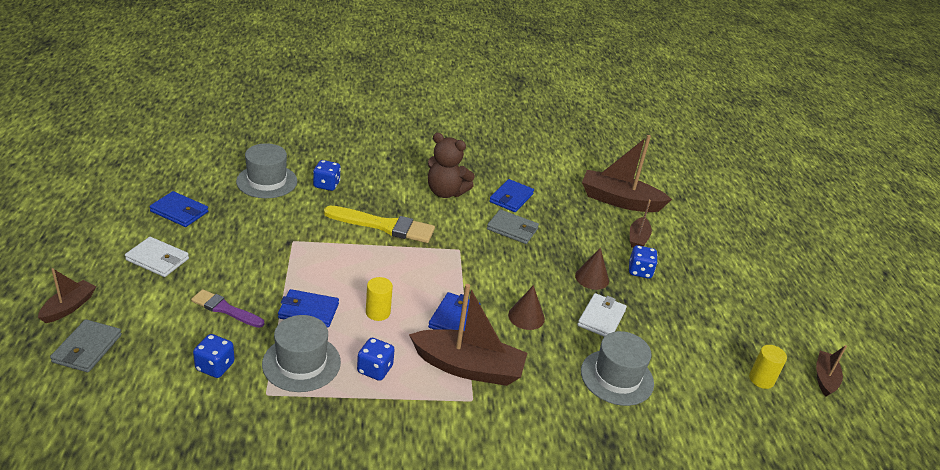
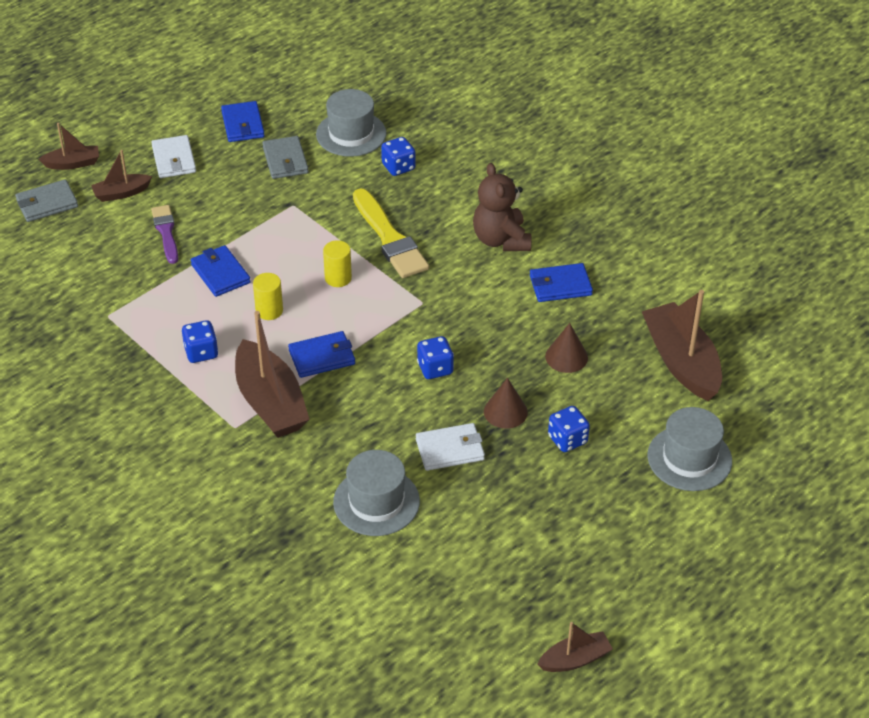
camera: 55 degrees right, 10 degrees up
blue dice [193,334,235,378] -> blue dice moved to [417,336,454,379]
grey hat [262,315,341,392] -> grey hat moved to [647,407,732,491]
grey wallet [487,209,539,244] -> grey wallet moved to [262,136,309,179]
brown cone [508,285,545,330] -> brown cone moved to [545,323,588,373]
brown boat [630,200,652,248] -> brown boat moved to [91,150,152,202]
yellow cylinder [749,345,787,389] -> yellow cylinder moved to [323,240,352,287]

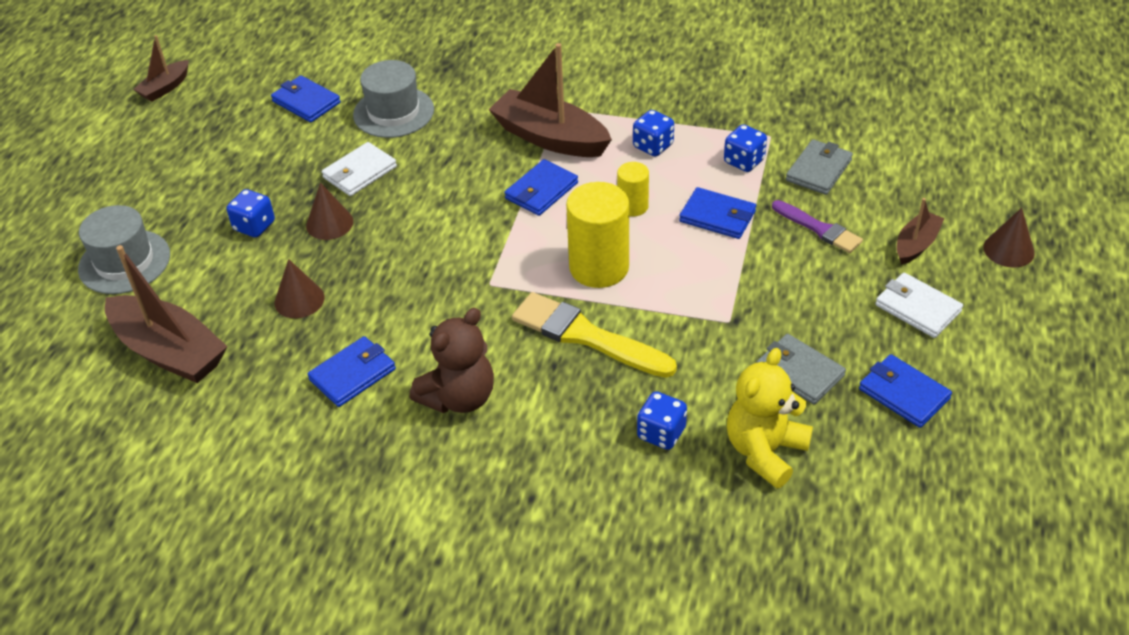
camera: 150 degrees right, 0 degrees up
grey wallet [15,179,78,222] -> grey wallet moved to [786,139,853,195]
brown boat [39,123,99,170] -> brown cone [983,208,1035,268]
grey hat [316,89,386,157] -> yellow teddy bear [727,348,813,488]
yellow cylinder [323,240,352,287] -> yellow cylinder [566,182,629,288], size x1.84
blue dice [417,336,454,379] -> blue dice moved to [724,124,767,172]
brown teddy bear [473,163,531,251] -> brown teddy bear turned 90 degrees clockwise [410,308,494,413]
none -> blue wallet [271,75,341,122]

